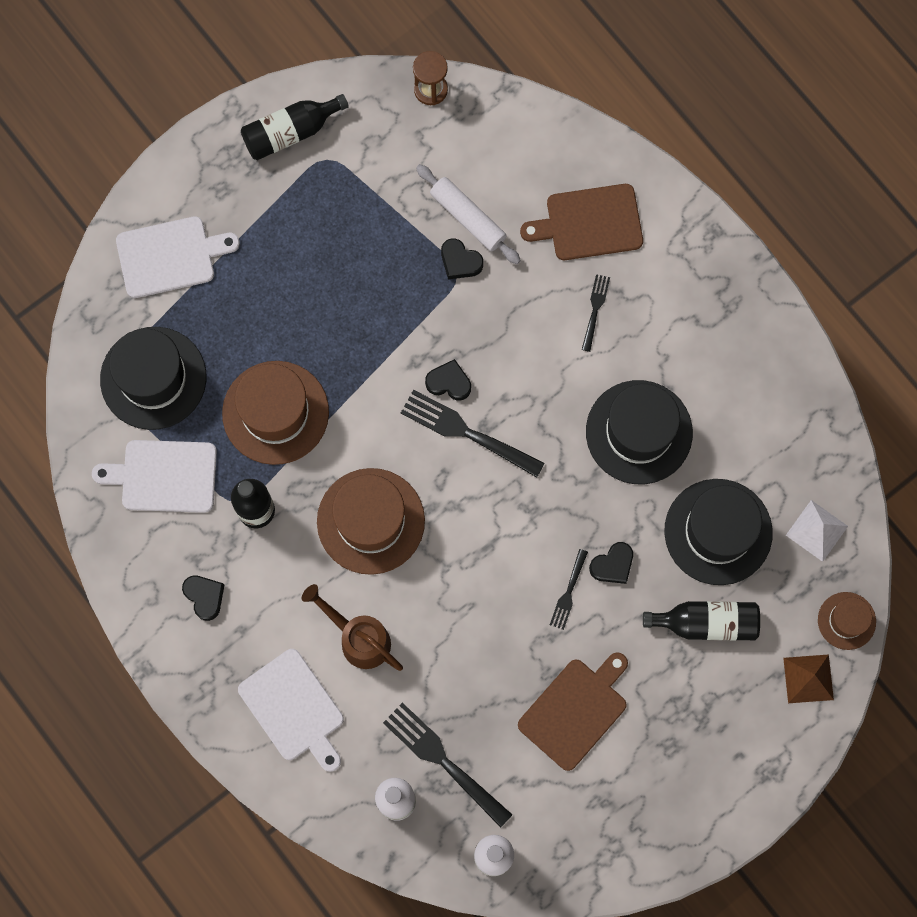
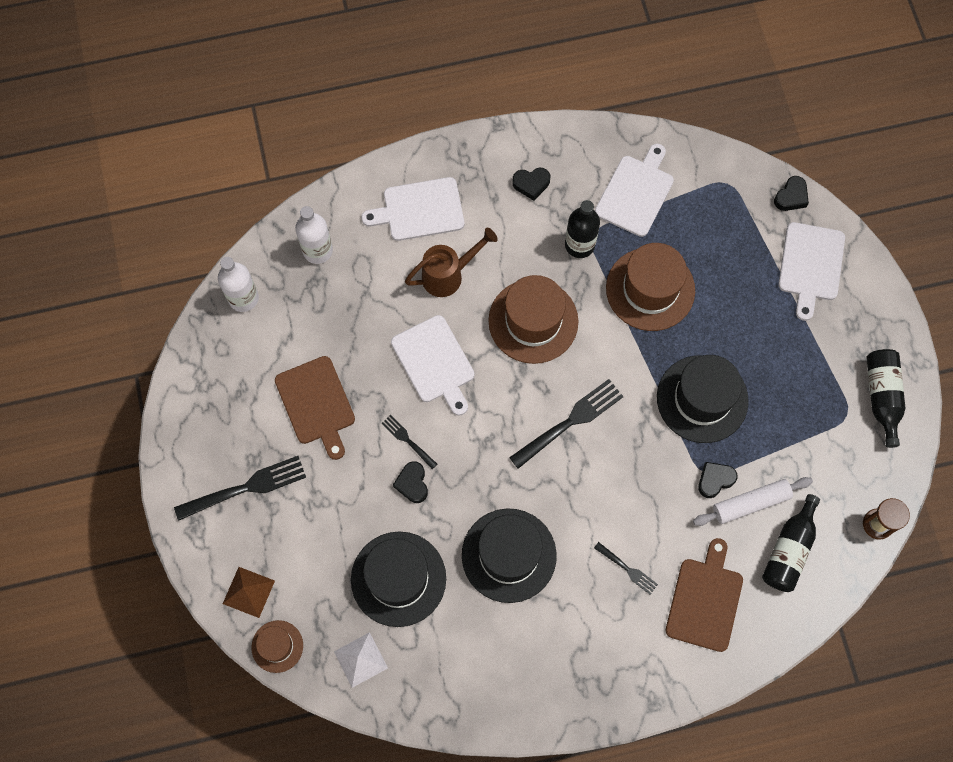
camera: 115 degrees right, 5 degrees down
black hat [100,327,206,430] -> black hat moved to [657,355,749,443]
black fork [383,702,512,828] -> black fork moved to [174,456,306,521]
black heart [425,359,471,401] -> black heart moved to [774,176,809,211]
black bottle [643,601,760,640] -> black bottle moved to [762,494,820,592]
none -> white cutting board [391,315,474,416]

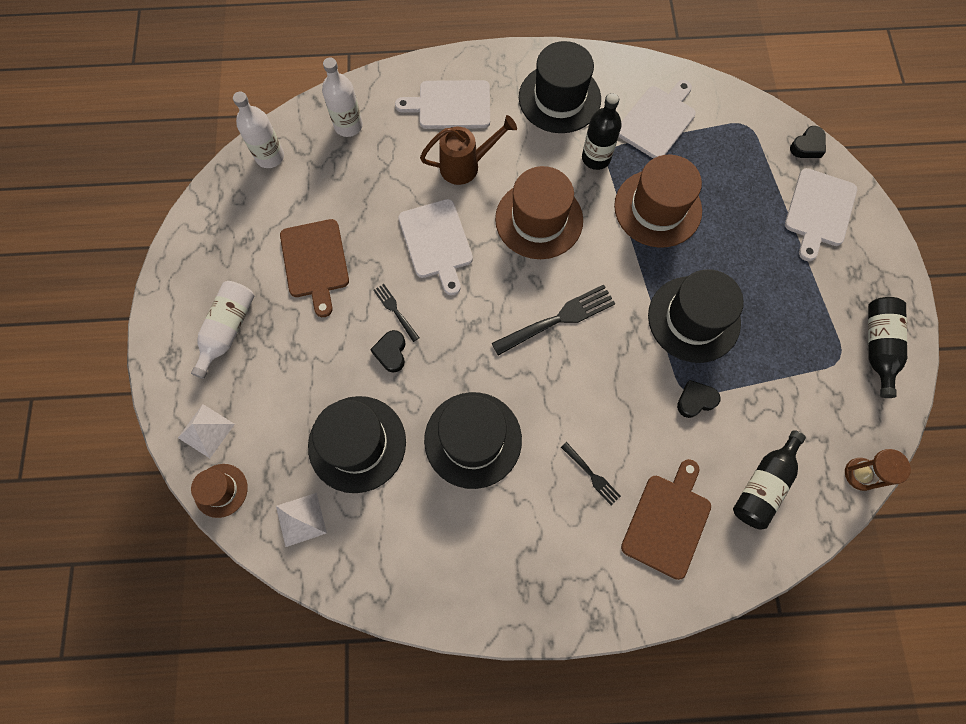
camera: 10 degrees right, 0 degrees up
black fork [174,456,306,521] -> white bottle [191,281,254,379]
brown pyramid [223,567,275,618] -> white pyramid [178,404,235,458]
black heart [512,168,551,200] -> black hat [519,41,601,133]
white rolling pin [693,477,813,526] -> none

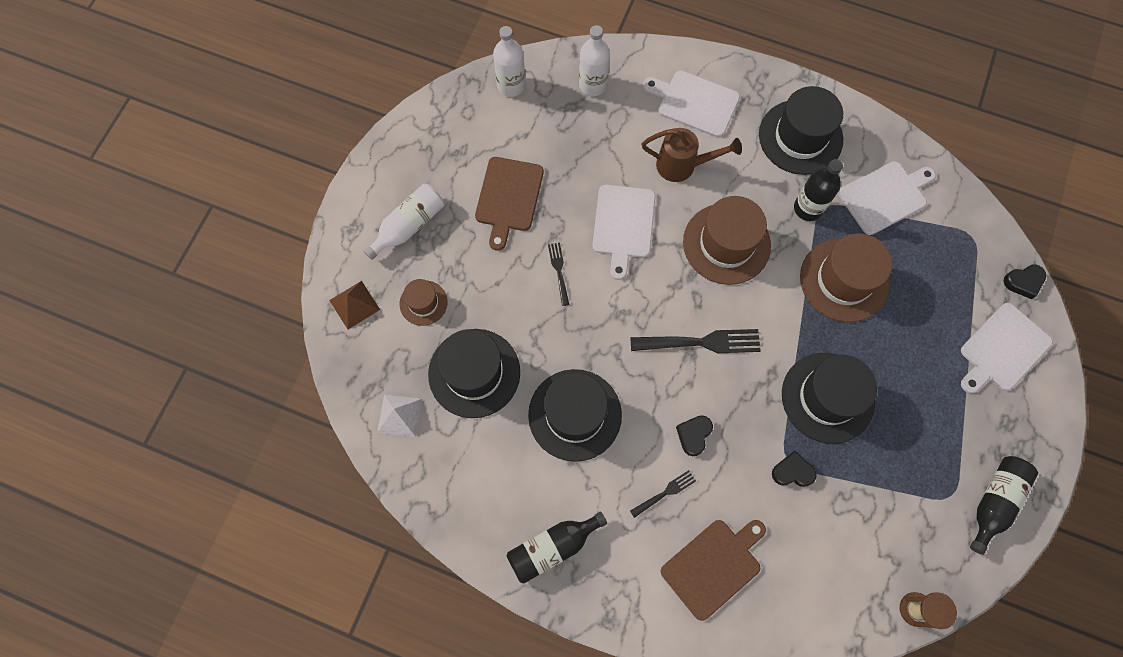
camera: 25 degrees right, 0 degrees up
white pyramid [178,404,235,458] -> brown pyramid [329,281,380,329]
brown hat [191,464,248,518] -> brown hat moved to [400,279,448,326]
black heart [370,330,406,373] -> black heart moved to [676,416,713,456]
black fork [561,442,621,505] -> black fork turned 105 degrees counterclockwise [630,470,696,518]
black bottle [733,430,806,530] -> black bottle moved to [507,512,607,584]

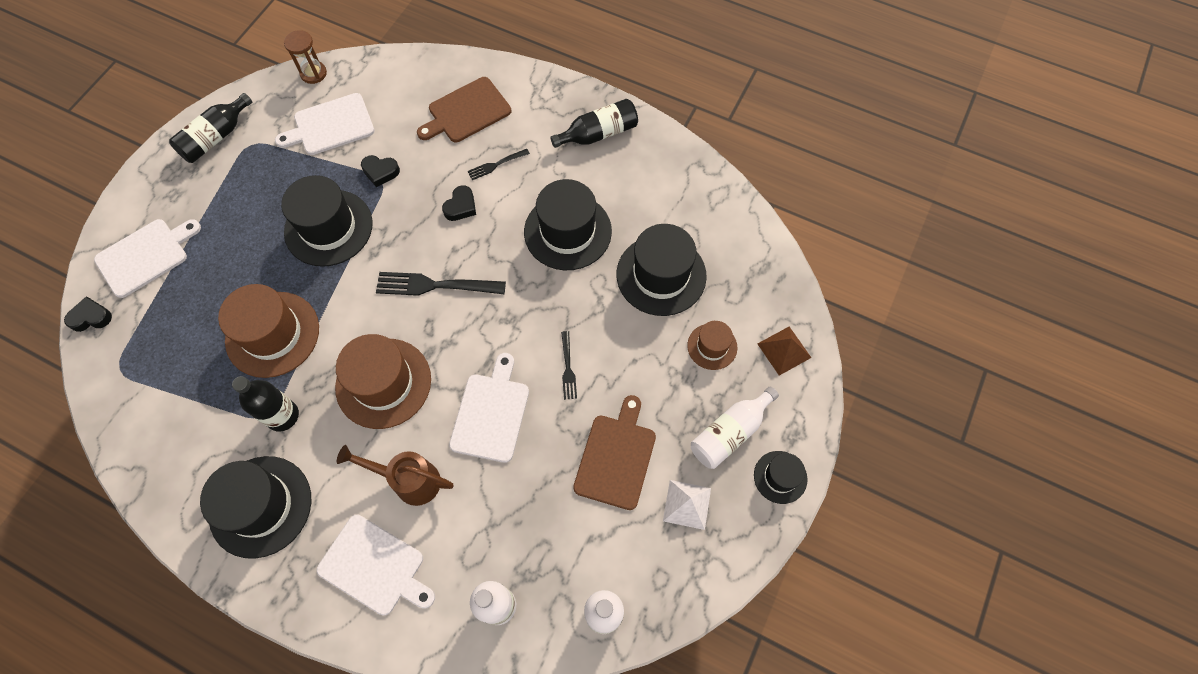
camera: 175 degrees left, 5 degrees down
white pyramid [377,394,422,437] -> white pyramid moved to [663,480,711,530]
white cutting board [838,161,936,235] -> white cutting board moved to [275,93,375,155]
none -> black hat [754,451,808,504]

